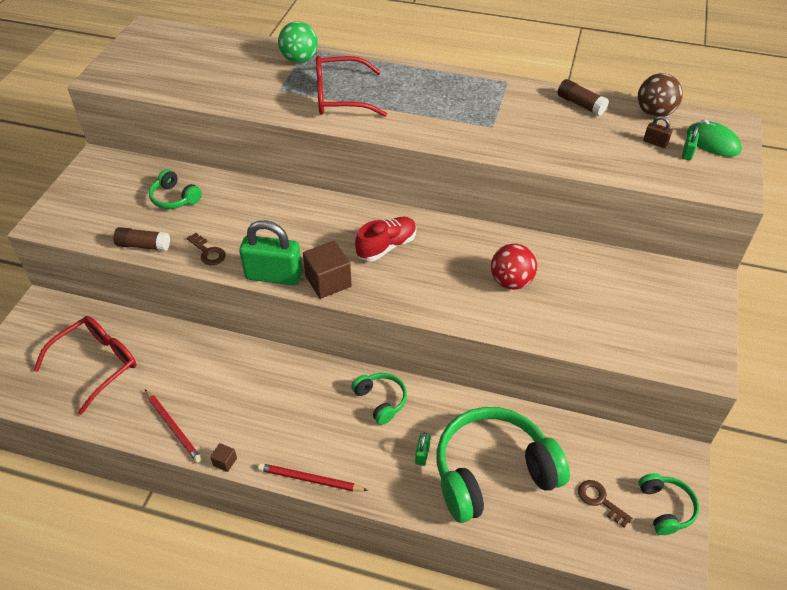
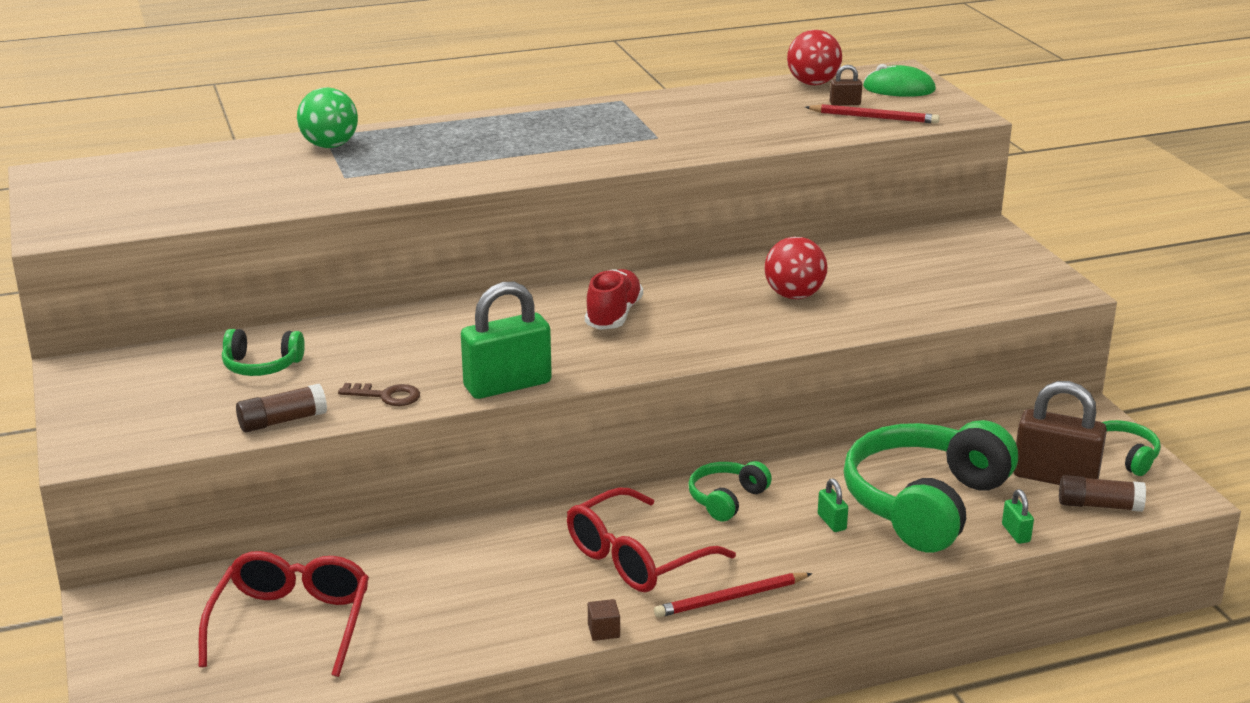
camera: 35 degrees left, 20 degrees down
red pencil [145,389,202,463] -> red pencil moved to [805,104,940,124]
brown cube [303,241,352,299] -> none
red glasses [316,56,387,117] -> red glasses moved to [567,487,736,592]
green headphones [351,373,407,425] -> green headphones turned 75 degrees counterclockwise [688,461,772,521]
brown glue stick [558,79,609,116] -> brown glue stick moved to [1059,475,1146,512]
brown key [578,480,633,528] -> brown padlock [1013,381,1107,485]
brown ball [638,73,683,117] -> red ball [787,30,842,85]
green padlock [682,125,699,160] -> green padlock moved to [1002,489,1034,544]

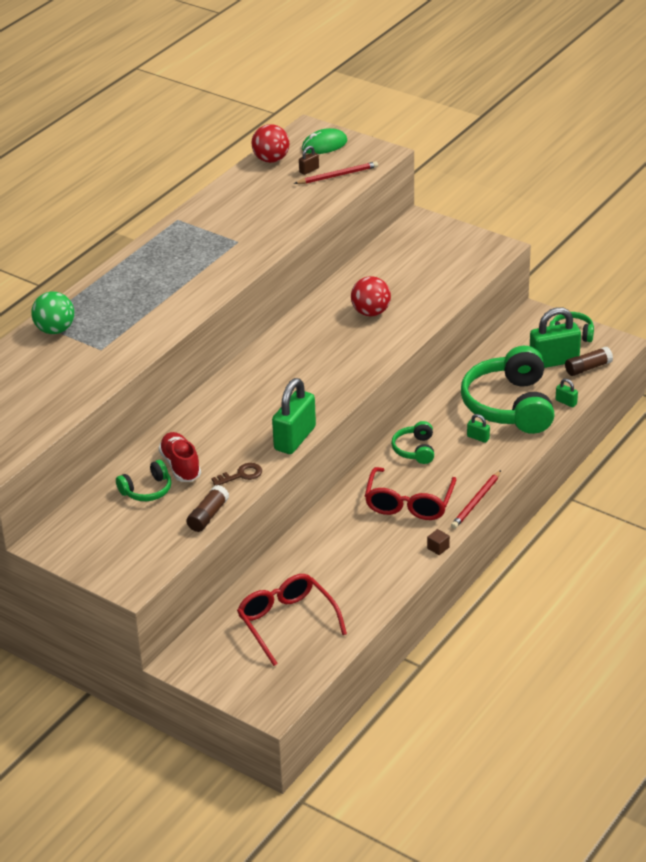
camera: 35 degrees left, 10 degrees up
red shoe [585,269,643,330] -> red shoe moved to [159,432,201,482]
brown padlock [1013,381,1107,485] -> green padlock [530,307,581,368]

